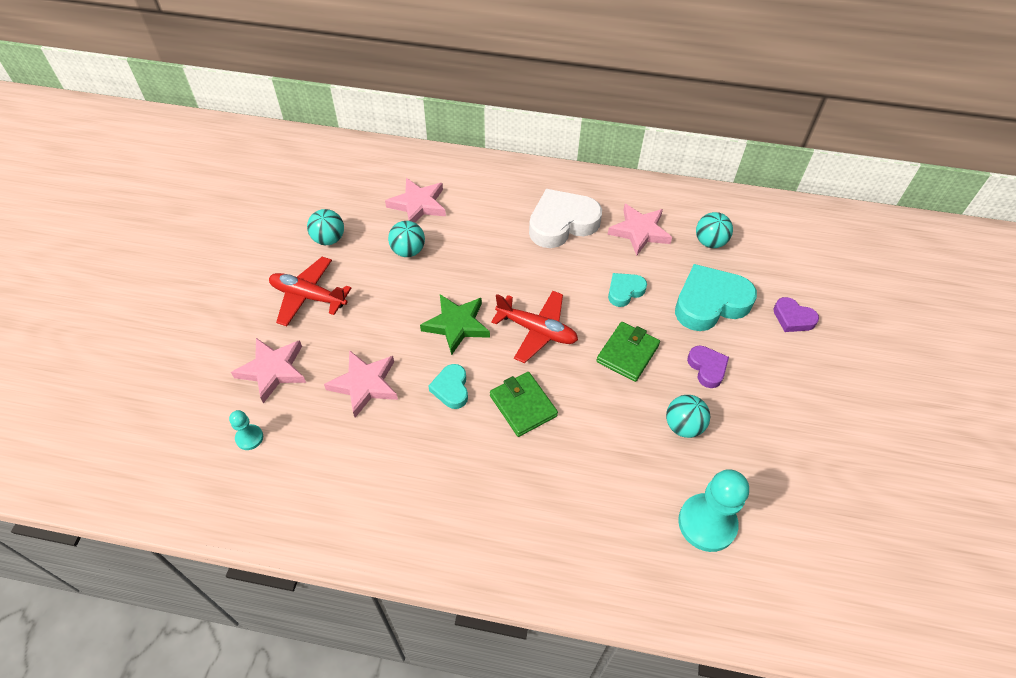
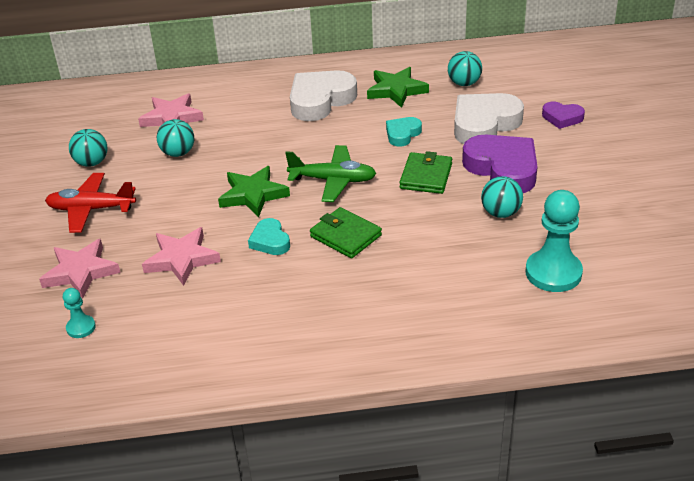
camera: 15 degrees left, 15 degrees down
red plane [491,291,578,363] -> green plane [285,145,376,202]
pink star [608,204,672,256] -> green star [367,67,429,108]
turquoise heart [675,264,757,331] -> white heart [454,93,524,144]
purple heart [687,345,729,388] -> purple heart [462,135,538,193], size x1.92

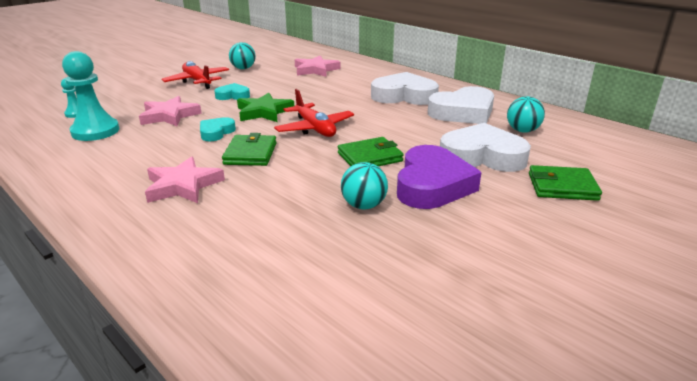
camera: 50 degrees right, 10 degrees down
pink star [39,239,121,298] -> pink star moved to [145,157,225,203]
turquoise ball [157,119,194,157] -> none
green plane [285,145,376,202] -> red plane [274,89,354,137]
green star [367,67,429,108] -> white heart [428,86,494,124]
turquoise heart [386,117,422,147] -> turquoise heart moved to [214,83,250,100]
turquoise pawn [526,190,583,292] -> turquoise pawn moved to [62,51,119,141]
purple heart [542,102,585,129] -> green wallet [529,165,602,201]

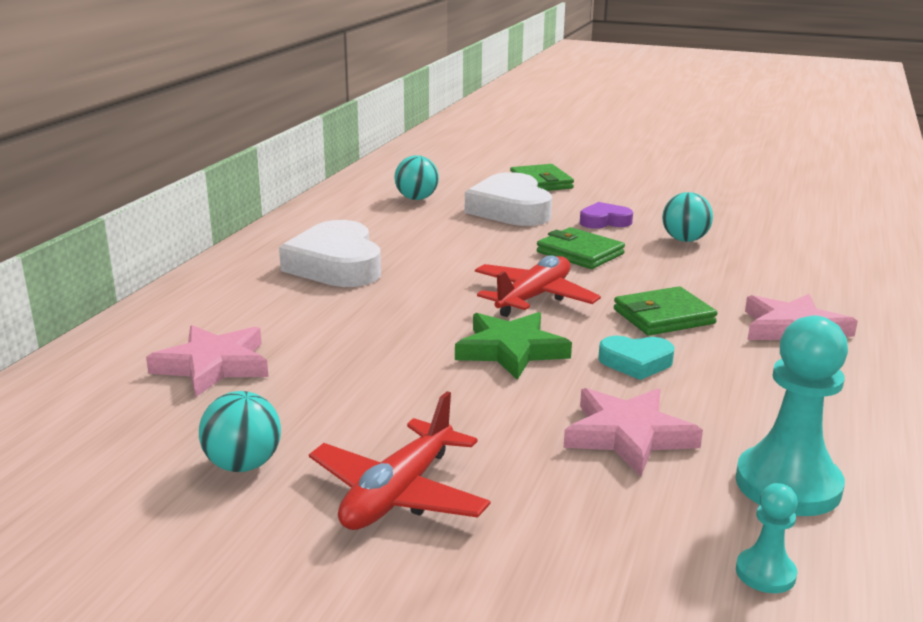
camera: 115 degrees left, 5 degrees down
turquoise heart [214,83,250,100] -> none
purple heart [397,145,481,209] -> purple heart [580,202,633,229], size x0.52
white heart [428,86,494,124] -> none

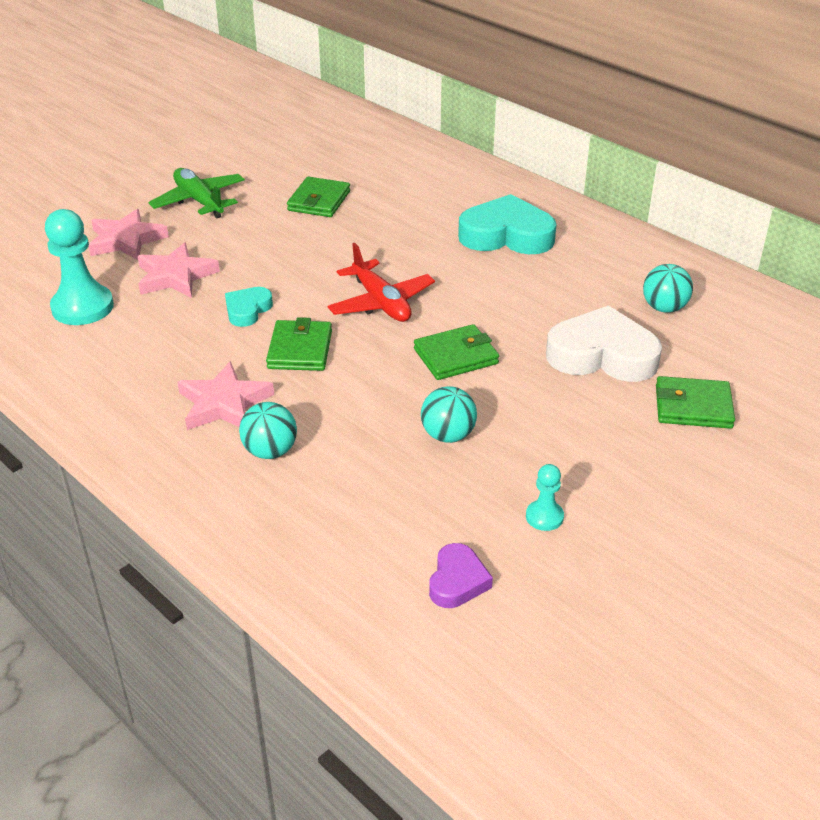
camera: 115 degrees right, 15 degrees up
pink star [146,325,268,397] -> pink star moved to [88,209,169,260]
turquoise ball [199,391,281,472] -> turquoise ball moved to [239,402,297,459]
white heart [279,220,381,287] -> turquoise heart [458,194,557,254]
red plane [309,391,491,530] -> green plane [148,168,245,218]
green star [455,312,572,380] -> none
purple heart [580,202,633,229] -> purple heart moved to [429,543,493,608]
turquoise pawn [736,483,798,593] -> turquoise pawn moved to [526,464,564,531]
none -> green wallet [287,177,350,217]

